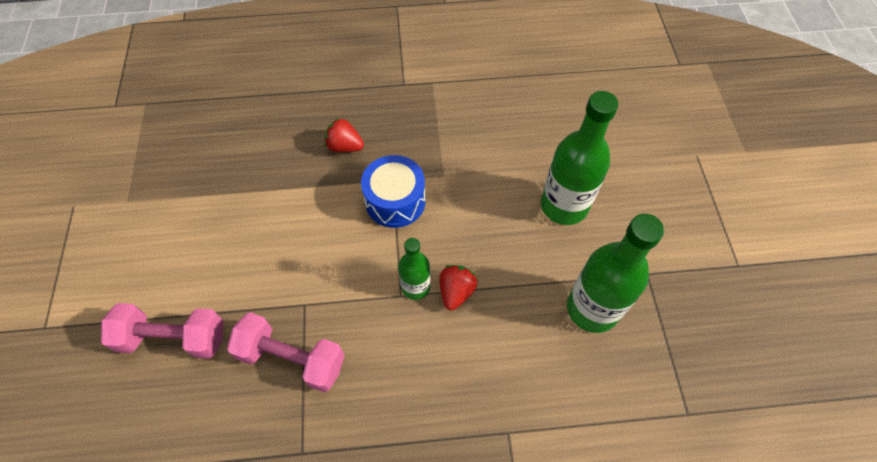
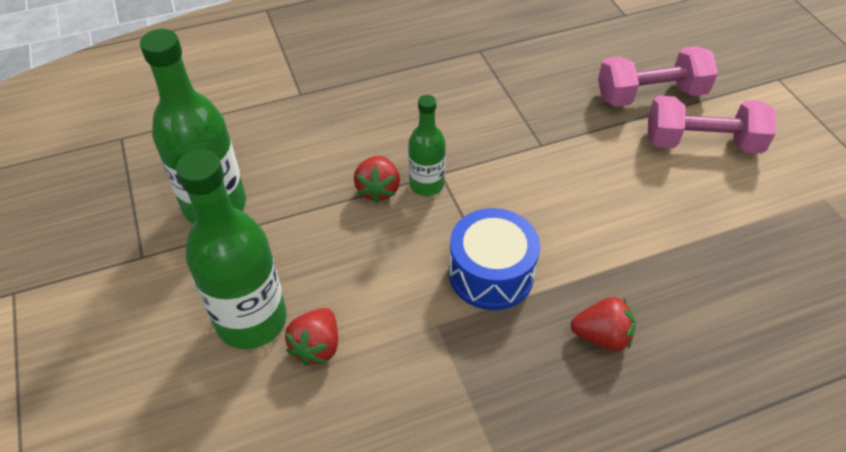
camera: 165 degrees right, 10 degrees down
pink dumbbell [227,312,345,392] -> pink dumbbell moved to [648,96,776,153]
none -> red strawberry [285,308,338,366]

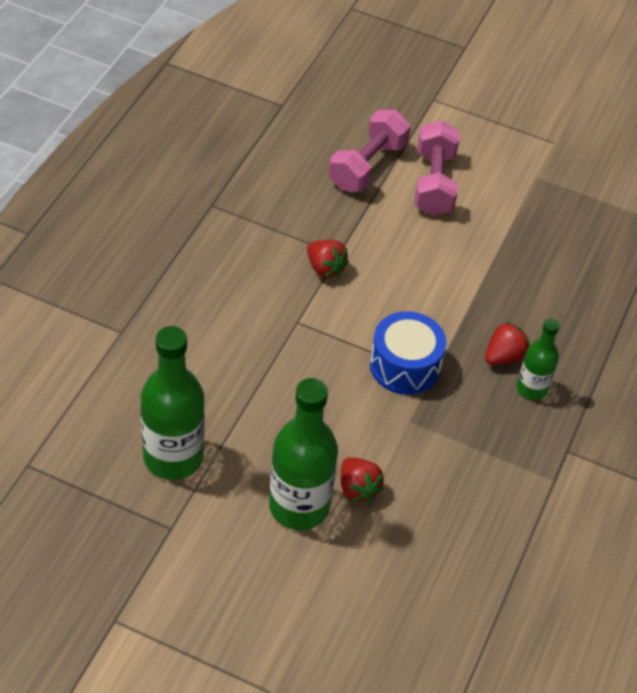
camera: 50 degrees left, 0 degrees up
red strawberry [354,155,400,203] -> red strawberry moved to [307,240,349,278]
green bottle [408,95,446,196] -> green bottle moved to [517,318,560,400]
pink dumbbell [648,96,776,153] -> pink dumbbell turned 45 degrees counterclockwise [414,120,460,216]

